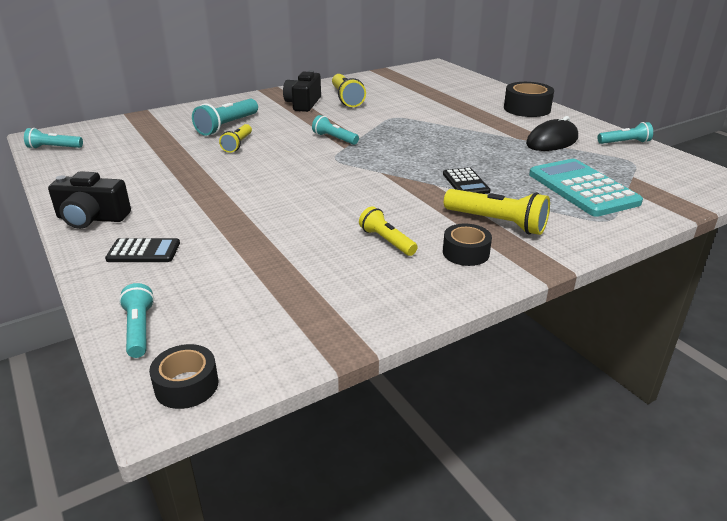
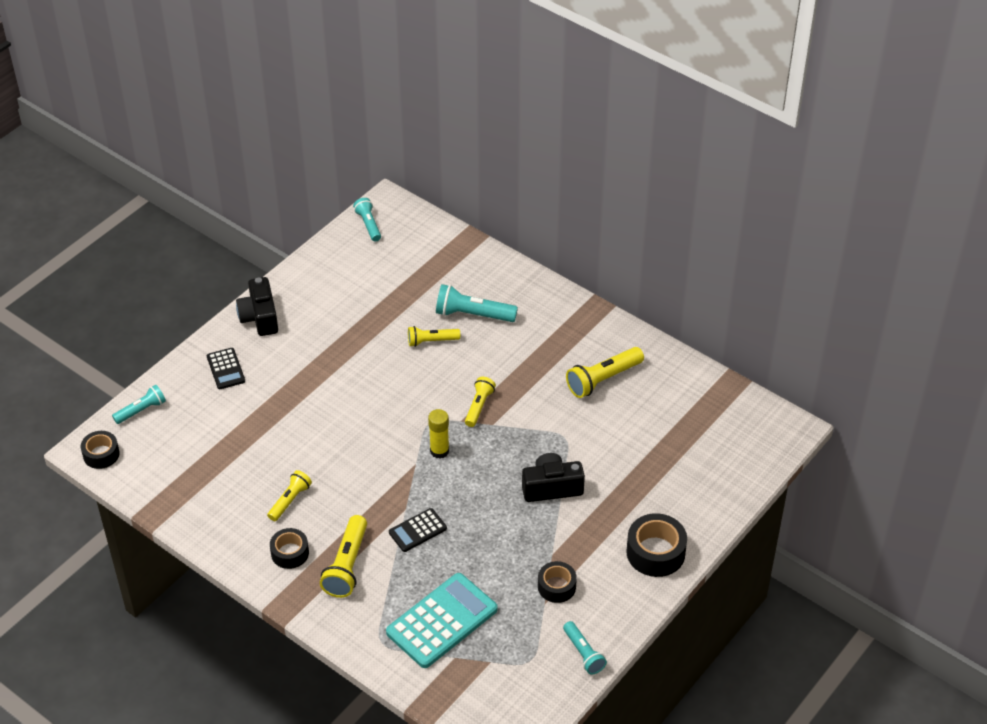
camera: 70 degrees right, 15 degrees up
black camera [283,70,321,112] -> black camera moved to [522,453,585,502]
turquoise flashlight [312,115,359,145] -> yellow flashlight [465,377,496,427]
black mouse [526,116,578,151] -> black tape [538,561,577,603]
none -> yellow glue stick [428,409,449,459]

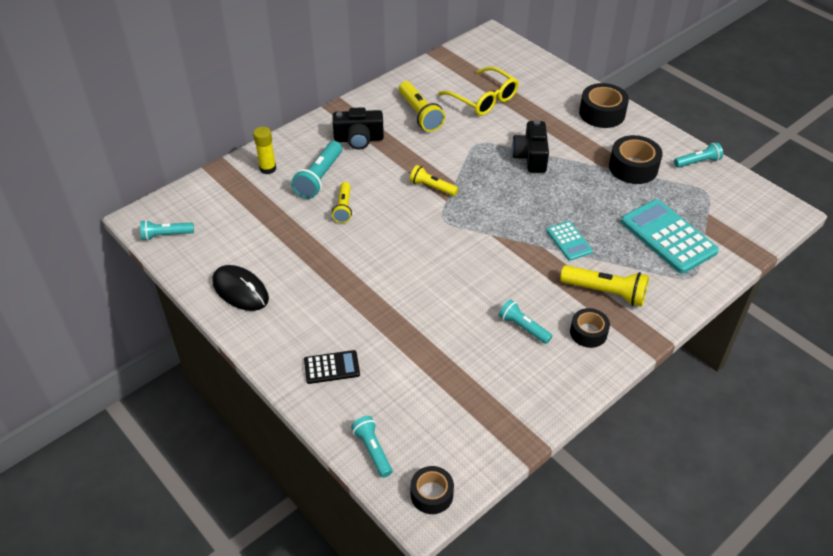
camera: 80 degrees left, 0 degrees up
black camera [236,277,278,336] -> black camera moved to [333,107,384,150]
yellow flashlight [267,470,312,521] -> turquoise flashlight [499,299,552,344]
black calculator [389,508,447,552] -> turquoise calculator [546,221,593,261]
yellow glue stick [428,409,449,459] -> yellow glue stick moved to [253,127,276,174]
black tape [538,561,577,603] -> black tape [609,135,663,184], size x1.56
none -> black mouse [212,265,269,311]
none -> yellow glasses [438,66,519,116]

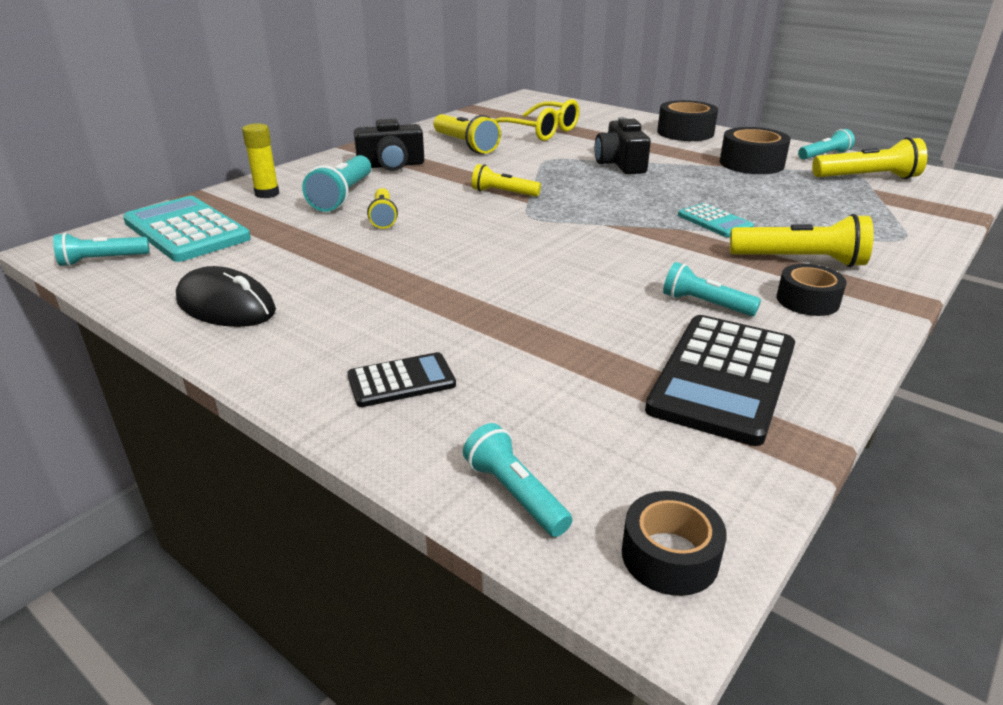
camera: 10 degrees left, 15 degrees down
turquoise calculator [621,199,719,274] -> turquoise calculator moved to [123,196,251,262]
none -> black calculator [645,315,795,446]
none -> yellow flashlight [812,137,927,179]

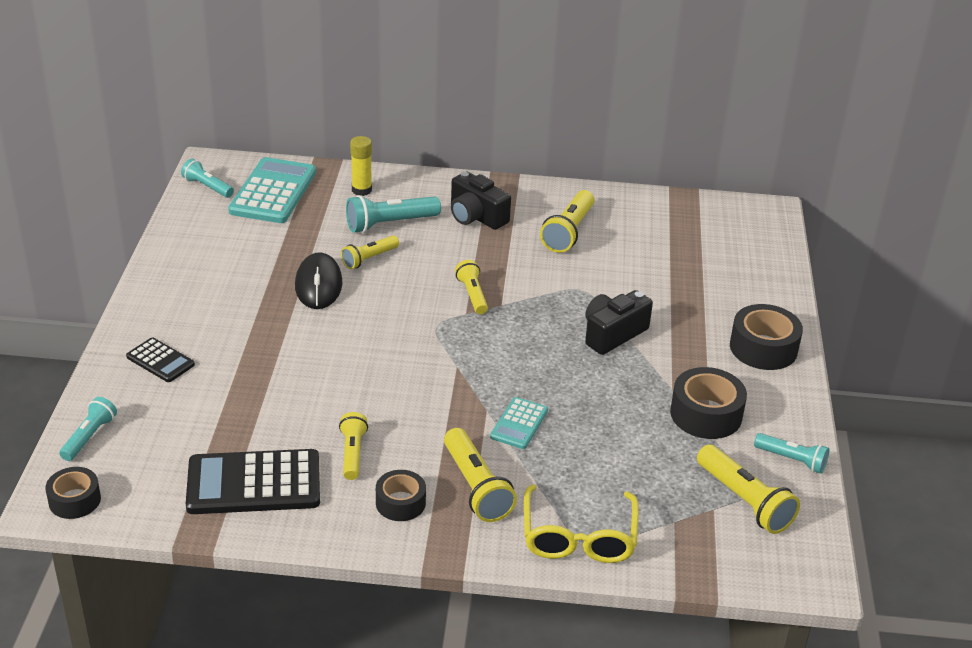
camera: 55 degrees right, 5 degrees up
black mouse [176,266,276,327] -> black mouse moved to [295,252,343,309]
yellow glasses [494,99,580,141] -> yellow glasses moved to [524,484,639,563]
turquoise flashlight [663,262,761,316] -> yellow flashlight [339,412,368,480]

